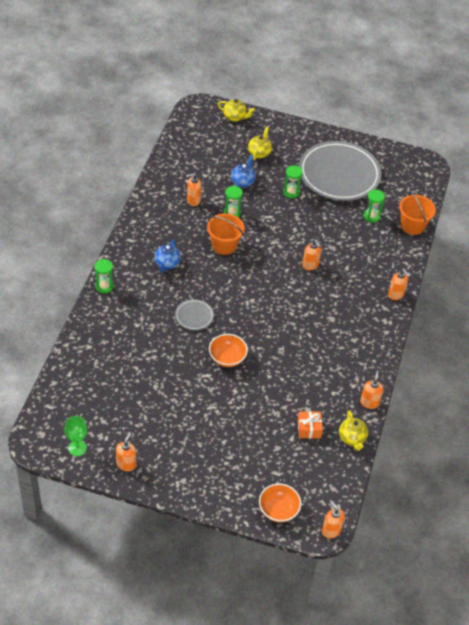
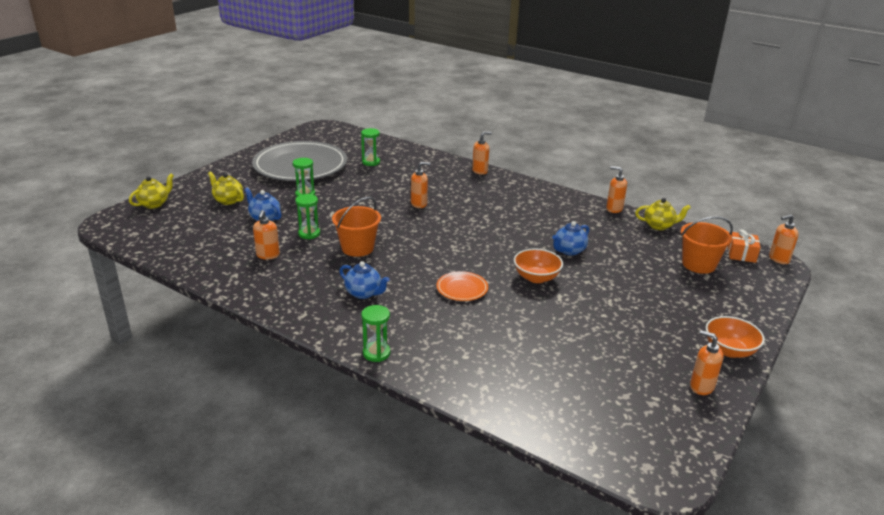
camera: 70 degrees left, 20 degrees down
green goblet [65,416,87,456] -> none
grey plate [175,299,214,330] -> orange plate [436,271,488,301]
orange bowl [259,484,301,522] -> orange bowl moved to [706,316,765,358]
orange gift [298,411,323,439] -> orange gift moved to [728,230,761,263]
orange bucket [399,191,436,235] -> orange bucket moved to [681,216,733,274]
none -> blue teapot [552,221,589,256]

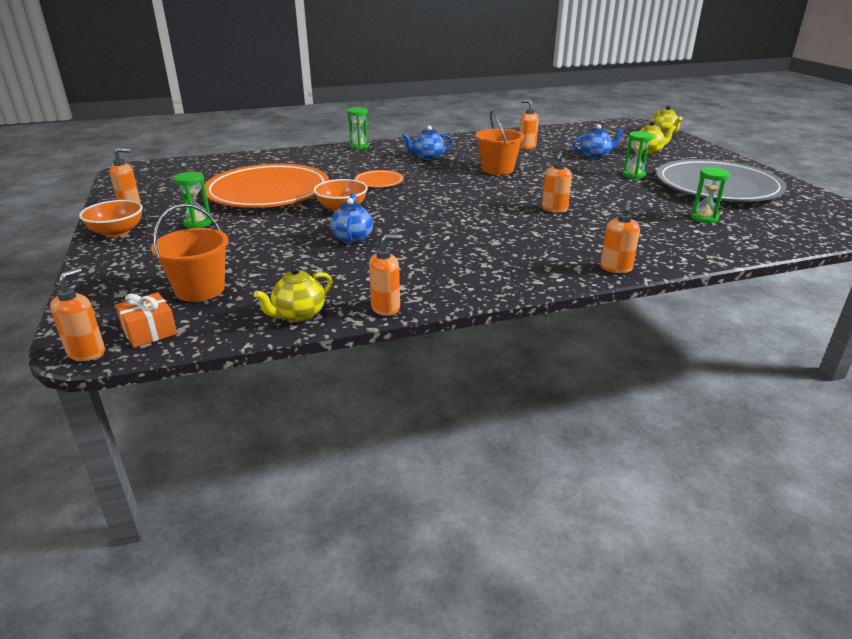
camera: 130 degrees right, 0 degrees up
green hourglass [295,194,320,239] -> green hourglass moved to [174,172,212,228]
none -> orange plate [205,163,329,208]

